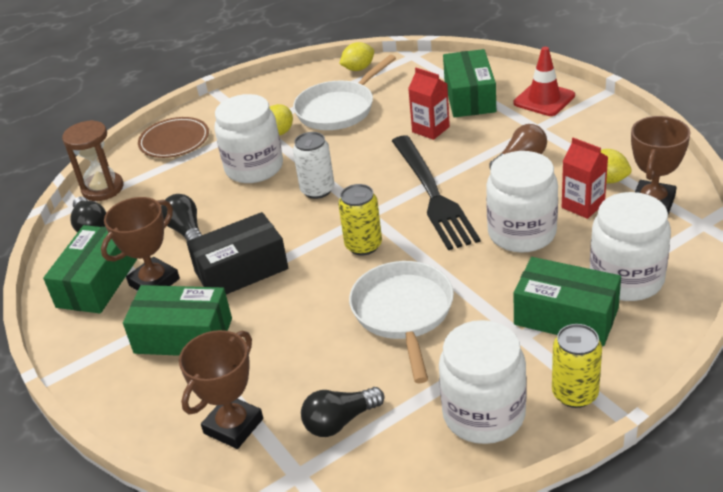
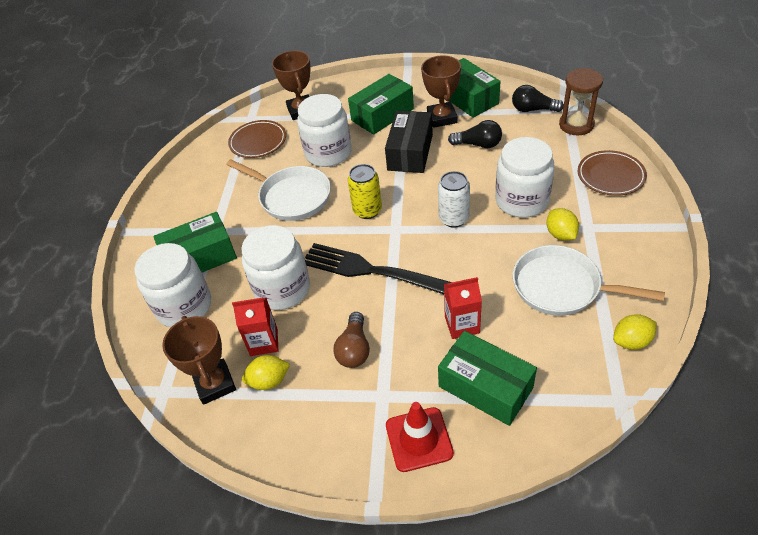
camera: 130 degrees right, 10 degrees up
white pan [293,55,396,130] -> white pan turned 60 degrees counterclockwise [513,245,665,316]
black light bulb [301,387,384,437] -> brown plate [228,120,286,158]
yellow lemon [339,42,374,71] -> yellow lemon turned 60 degrees clockwise [613,314,657,350]
white jar [439,320,527,444] -> white jar moved to [297,94,351,167]
yellow can [552,324,602,408] -> none

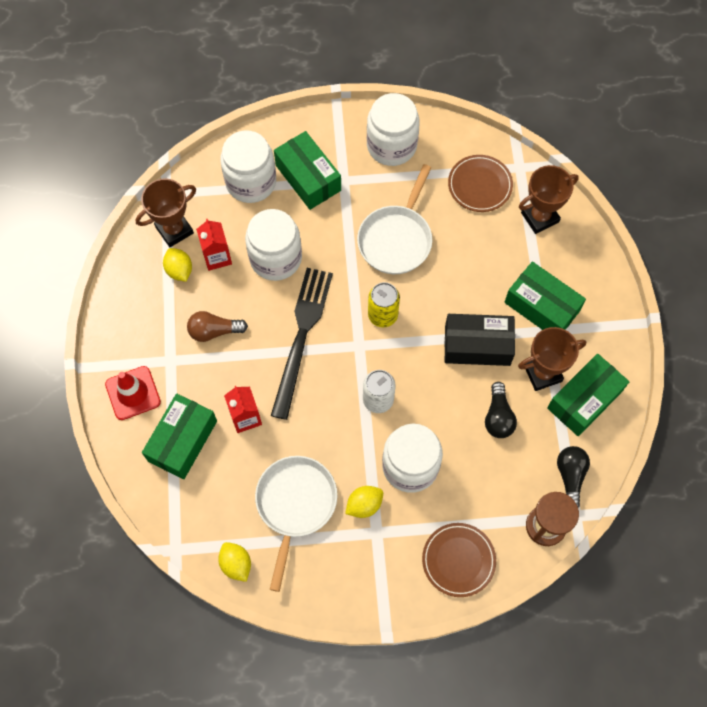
camera: 75 degrees right, 20 degrees up
white jar [297,94,351,167] -> white jar moved to [367,93,420,166]

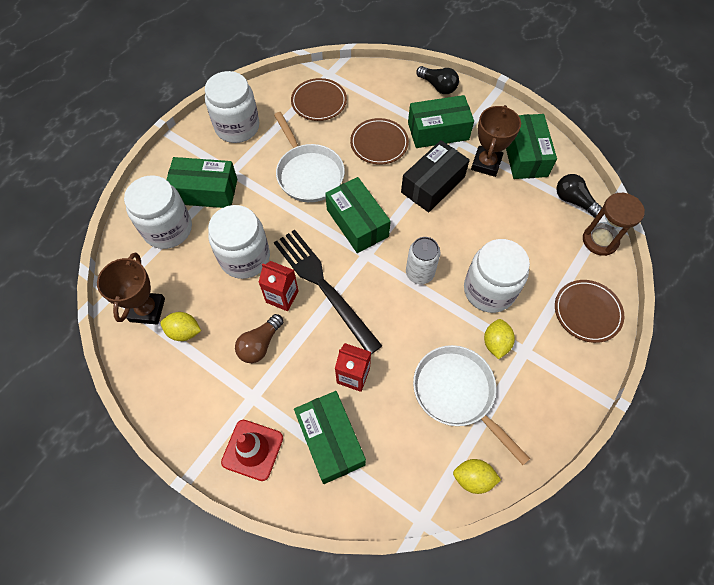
camera: 50 degrees left, 5 degrees down
red carton [196,219,232,271] -> red carton moved to [258,261,299,311]
yellow can [368,282,400,328] -> green box [325,177,391,253]
black light bulb [485,382,517,438] -> black light bulb moved to [416,66,459,94]
brown trophy [519,165,579,234] -> none
none -> brown plate [350,118,409,165]

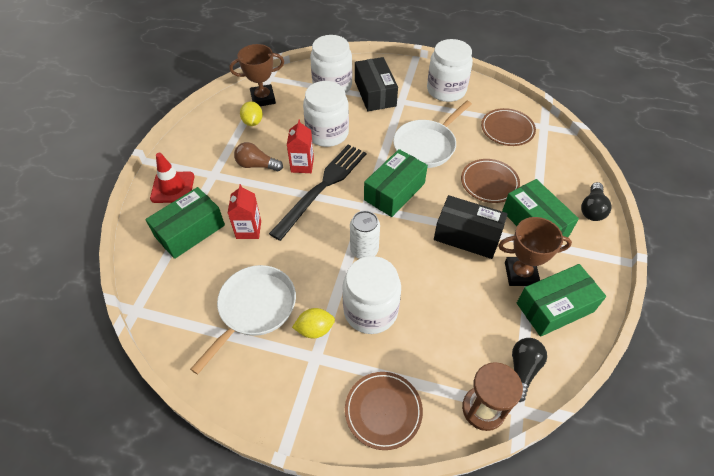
camera: 70 degrees right, 10 degrees down
green box [167,157,237,208] -> black box [355,57,398,111]
yellow lemon [453,459,501,494] -> none

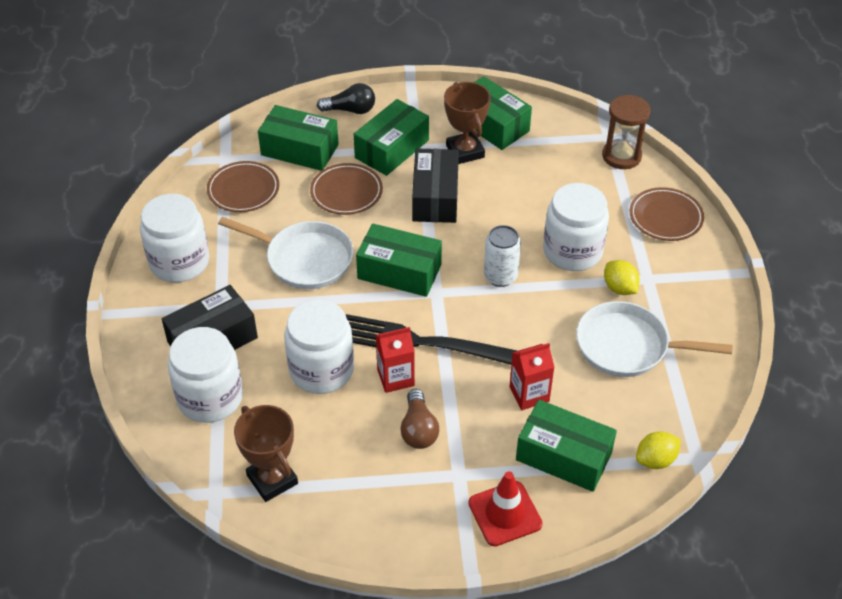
camera: 110 degrees left, 5 degrees down
yellow lemon [240,101,263,126] -> yellow lemon moved to [636,431,681,469]
black light bulb [512,338,547,402] -> none
none -> green box [258,105,339,171]

